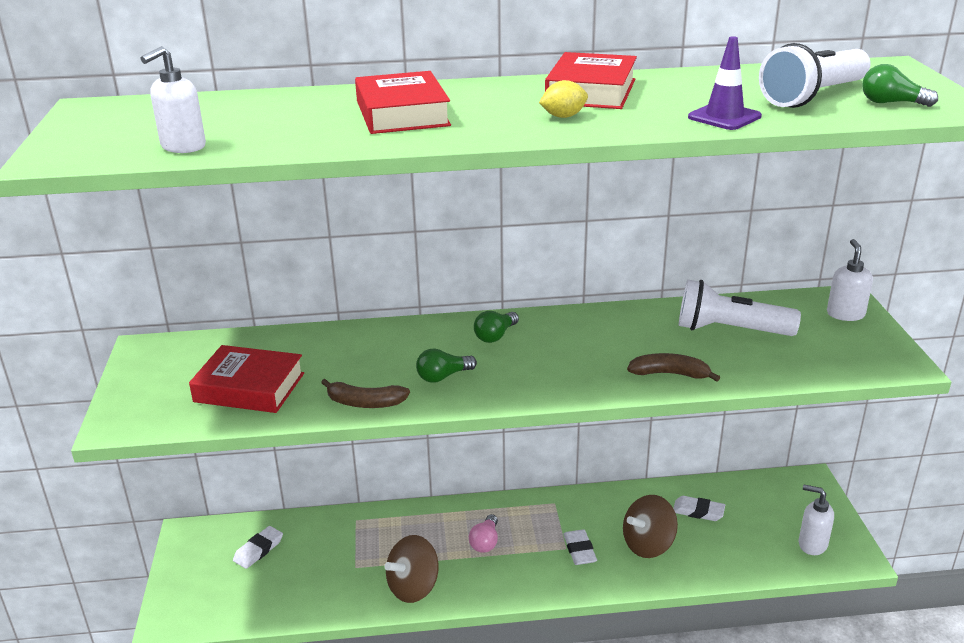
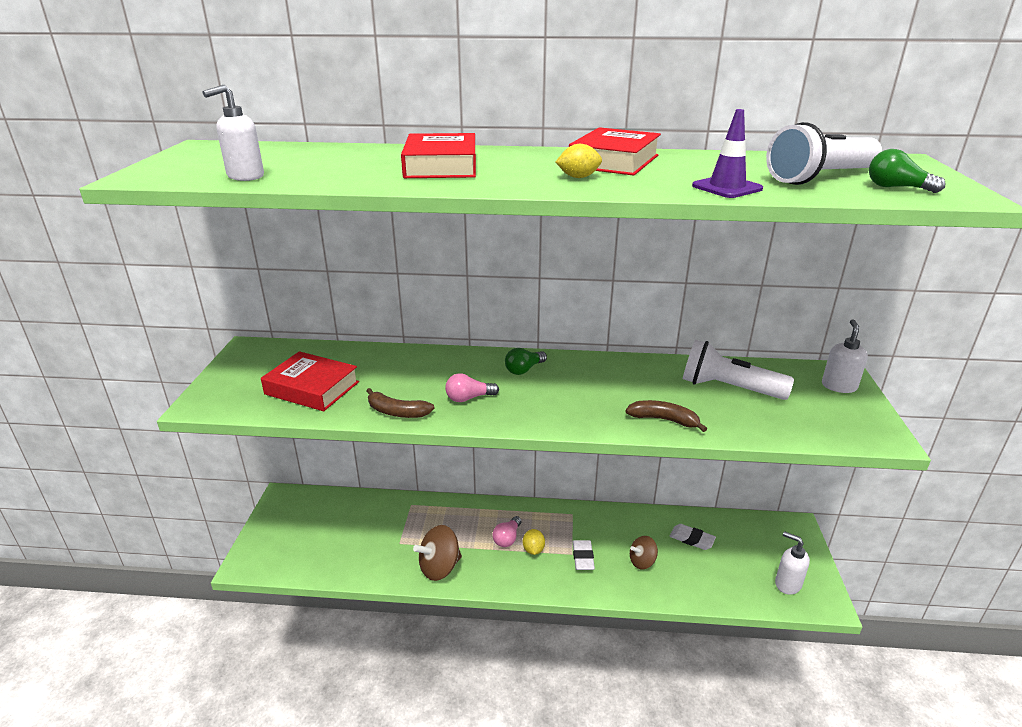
camera: 10 degrees right, 0 degrees up
white eraser [233,526,283,569] -> none
green light bulb [416,348,477,383] -> pink light bulb [445,373,499,402]
brown spinning top [623,495,678,558] -> brown spinning top [630,536,658,569], size x0.63
none -> yellow lemon [523,529,545,555]

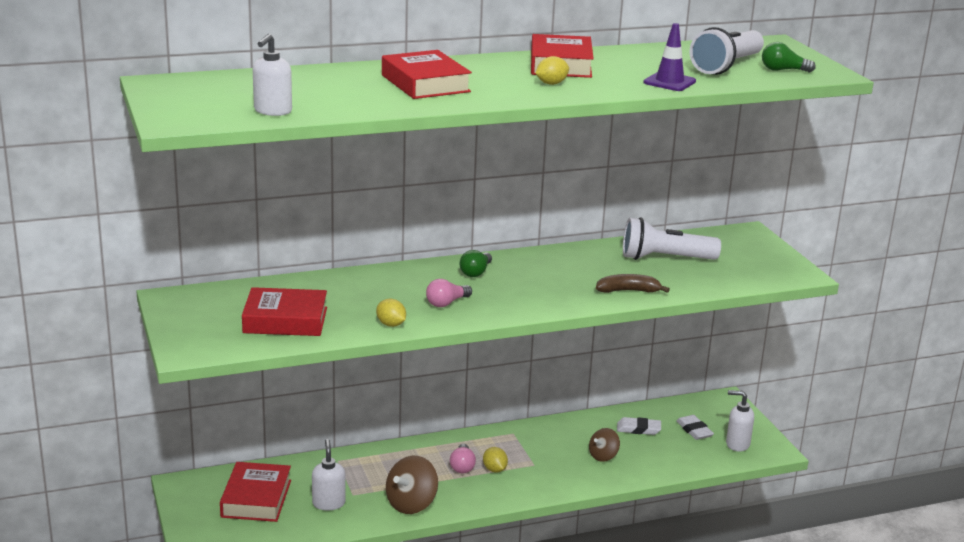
camera: 25 degrees left, 5 degrees down
brown banana [367,388,434,418] -> yellow lemon [376,299,406,327]
white eraser [573,540,595,570] -> white eraser moved to [676,415,714,440]
white soap dispenser [822,319,868,393] -> white soap dispenser moved to [312,439,346,510]
none -> red book [220,462,291,522]

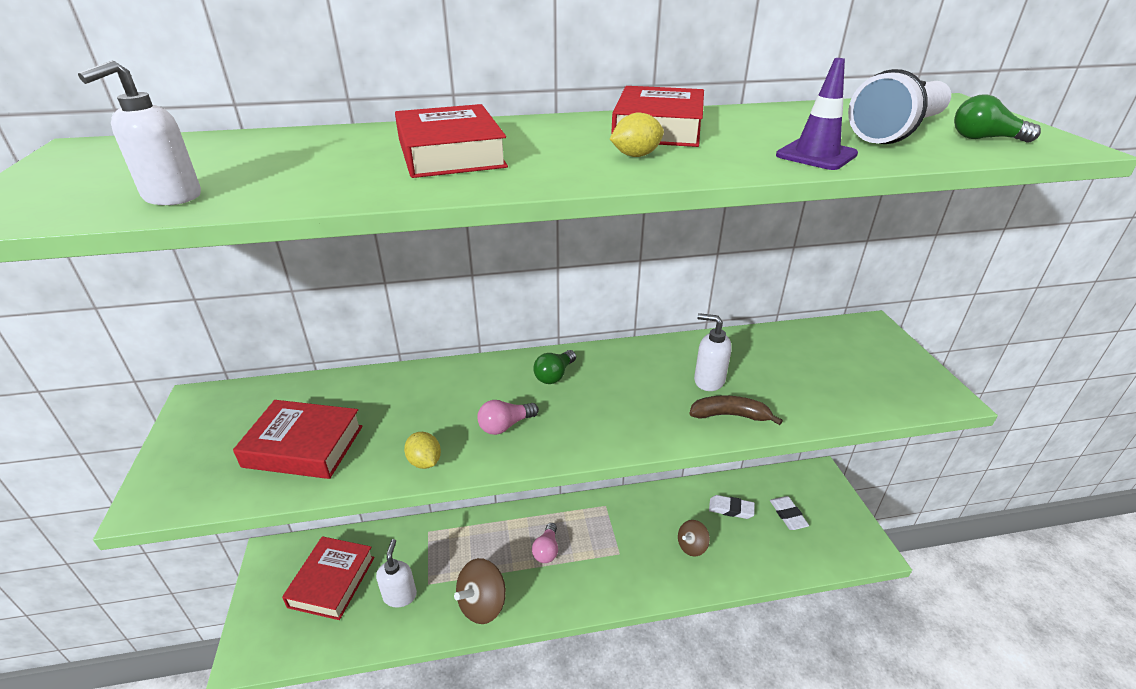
camera: 10 degrees right, 10 degrees up
yellow lemon [483,447,508,473] -> none
white flashlight [623,217,721,260] -> none
white soap dispenser [726,390,754,452] -> white soap dispenser moved to [694,313,732,391]

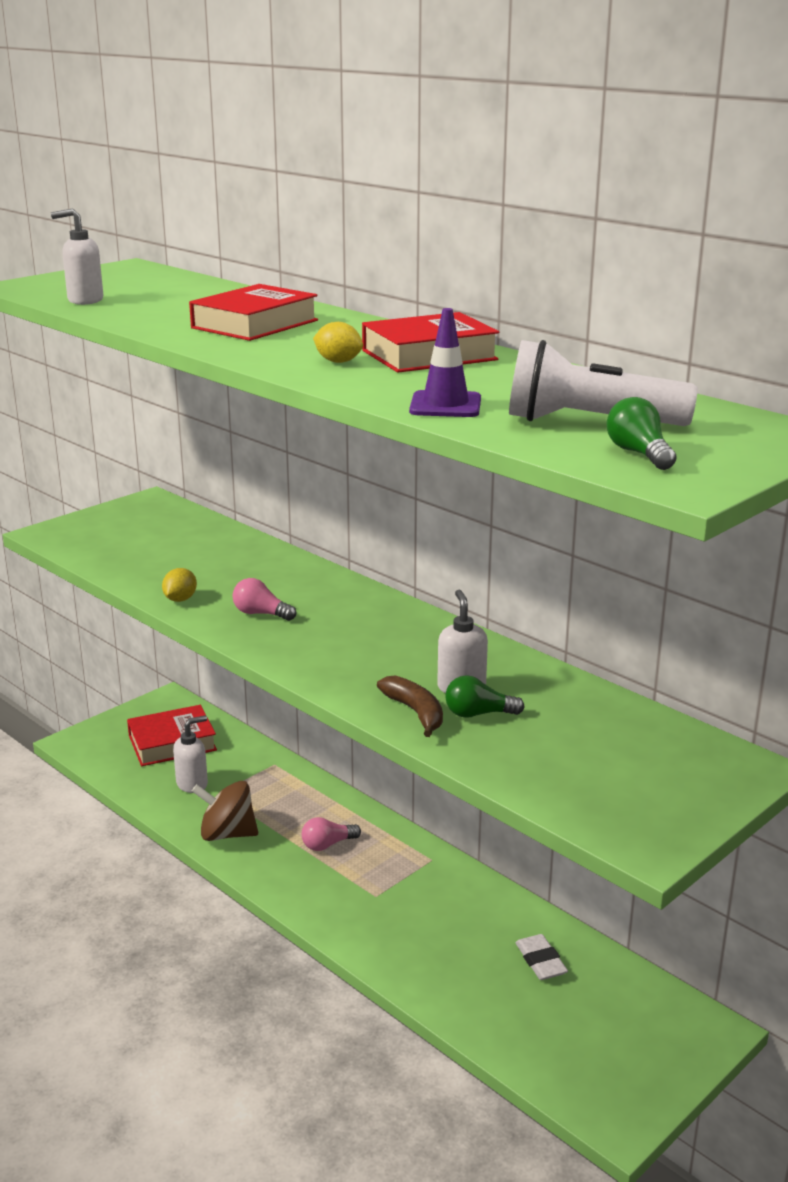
camera: 55 degrees right, 10 degrees down
red book [233,400,363,479] -> none
green light bulb [534,350,576,384] -> green light bulb moved to [445,675,525,718]
brown spinning top [678,520,710,556] -> none
white eraser [770,496,809,530] -> none

